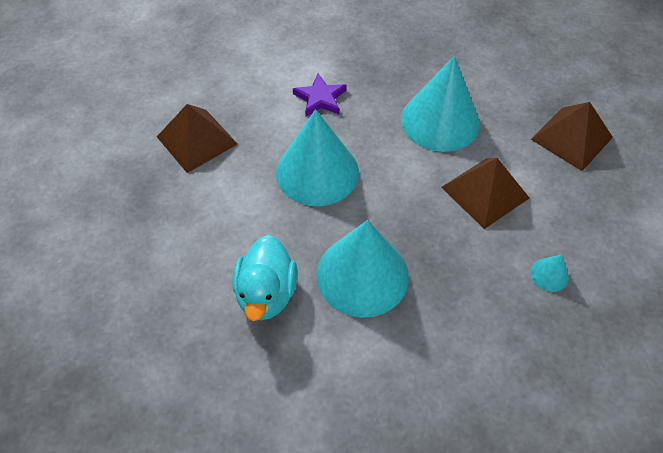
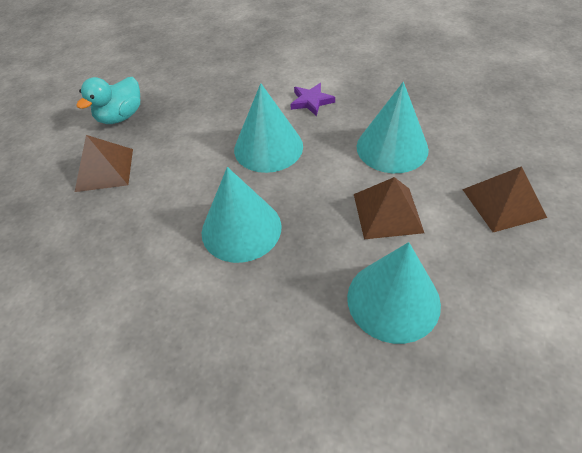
camera: 35 degrees right, 5 degrees down
brown pyramid [157,104,237,173] -> brown pyramid moved to [75,135,133,192]
turquoise duck [232,235,297,321] -> turquoise duck moved to [76,77,140,124]
turquoise cone [530,254,569,292] -> turquoise cone [347,242,441,344], size x2.45

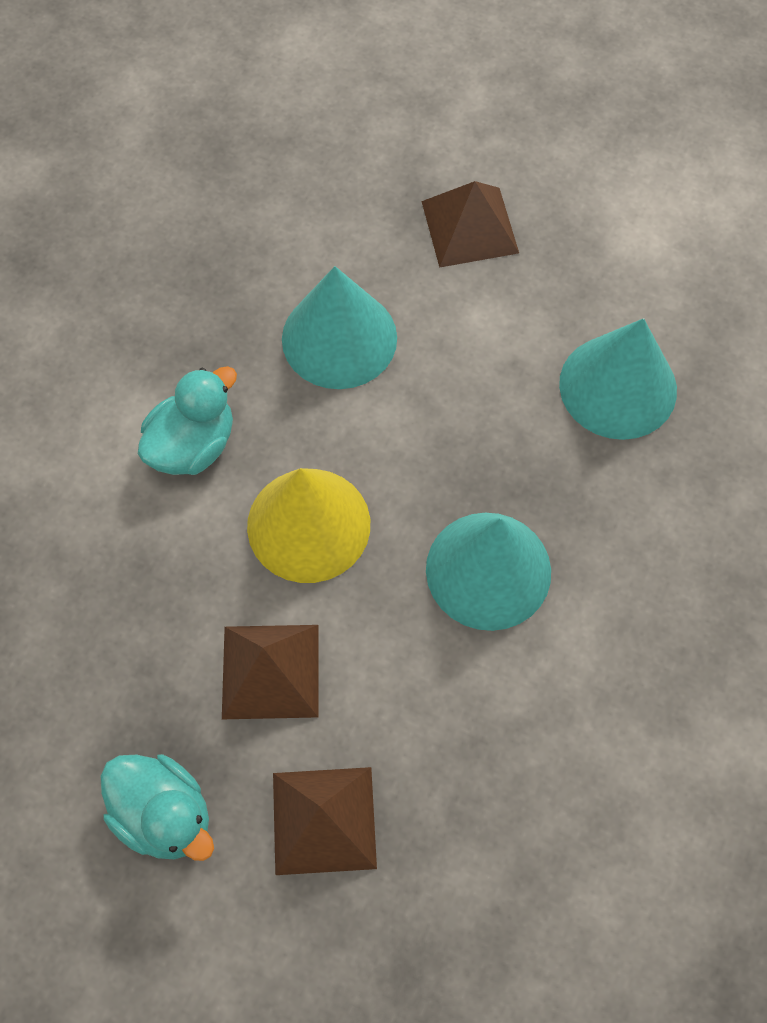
camera: 90 degrees left, 15 degrees up
turquoise cone [234,83,303,173] -> yellow cone [247,468,370,583]
purple star [290,83,335,116] -> turquoise duck [138,366,237,475]
brown pyramid [354,177,424,239] -> brown pyramid moved to [222,625,318,719]

